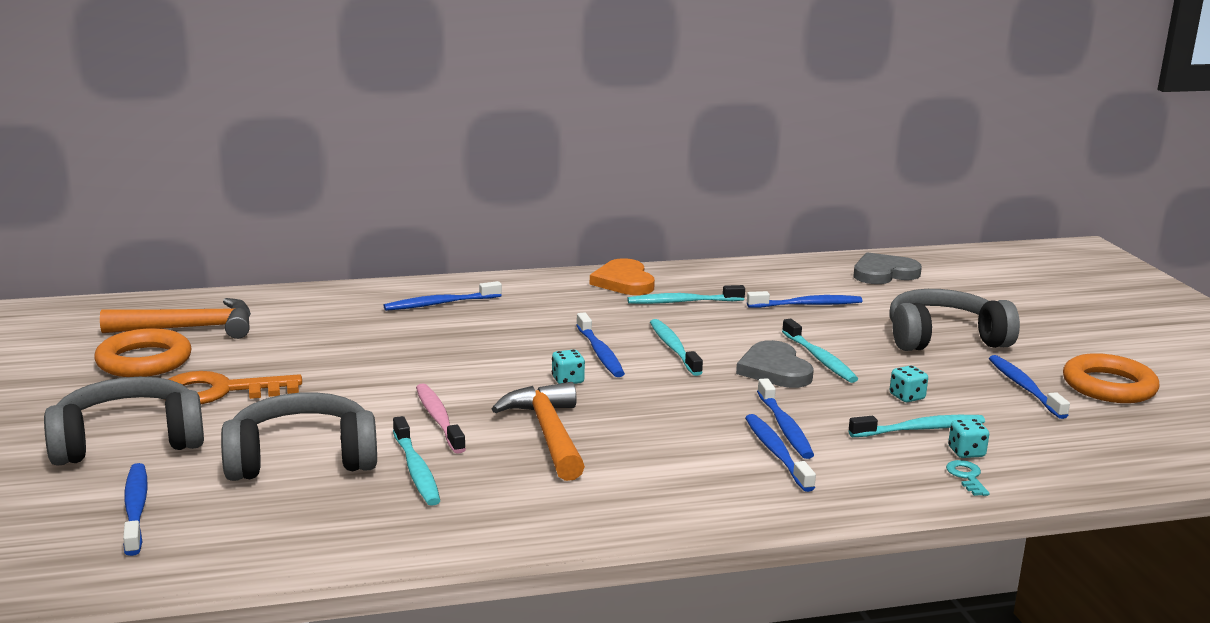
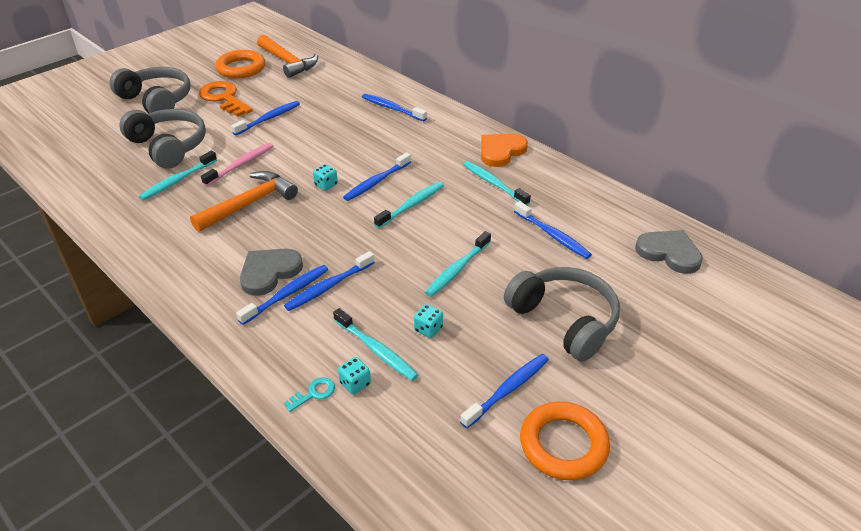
camera: 60 degrees right, 20 degrees up
blue toothbrush [123,463,148,556] -> blue toothbrush moved to [231,101,300,135]
grey heart [736,340,814,388] -> grey heart moved to [240,248,303,296]

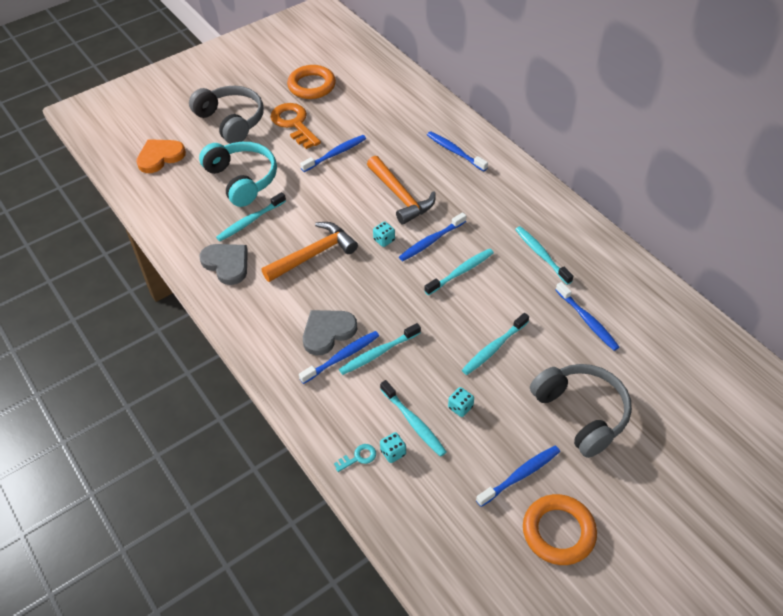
camera: 10 degrees right, 10 degrees up
grey headphones [119,109,206,168] -> turquoise headphones [199,142,277,207]
pink toothbrush [201,143,273,186] -> none
orange hammer [257,35,318,78] -> orange hammer moved to [367,156,436,225]
blue toothbrush [284,251,375,311] -> turquoise toothbrush [339,323,421,375]
orange heart [481,133,528,167] -> orange heart moved to [136,139,186,173]
grey heart [635,230,703,274] -> grey heart moved to [200,244,248,285]

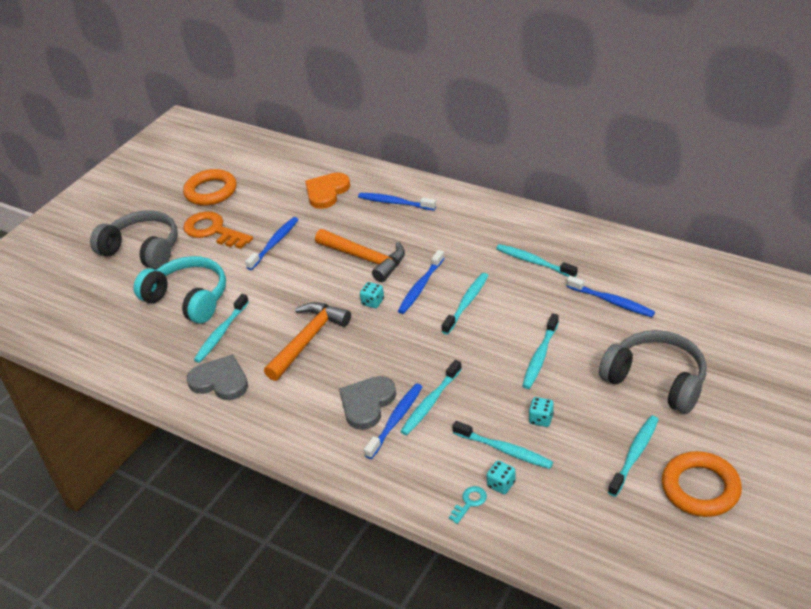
camera: 20 degrees left, 10 degrees down
orange heart [136,139,186,173] -> orange heart moved to [305,173,350,209]
blue toothbrush [476,446,560,507] -> turquoise toothbrush [608,416,659,497]

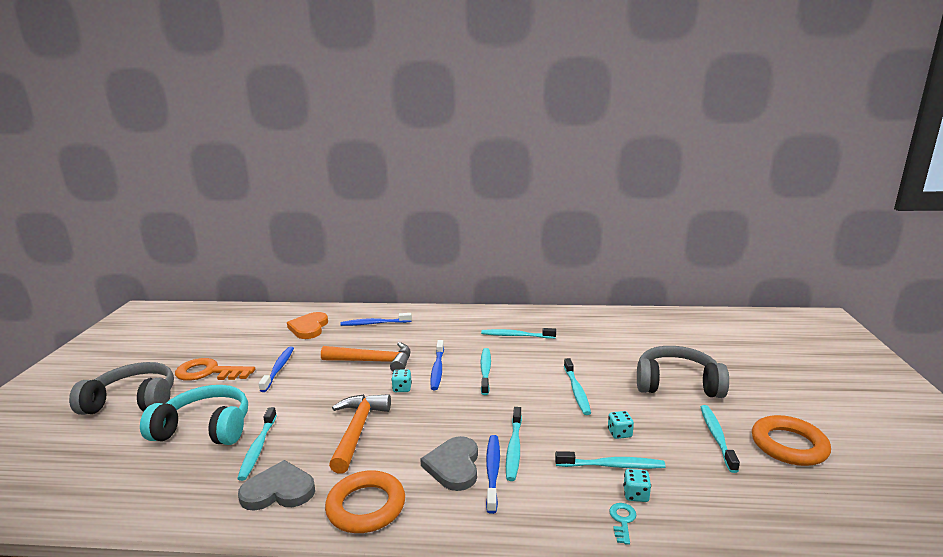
camera: 30 degrees left, 20 degrees down
orange ring [183,169,237,206] -> orange ring moved to [325,470,405,533]
blue toothbrush [566,276,655,317] -> none

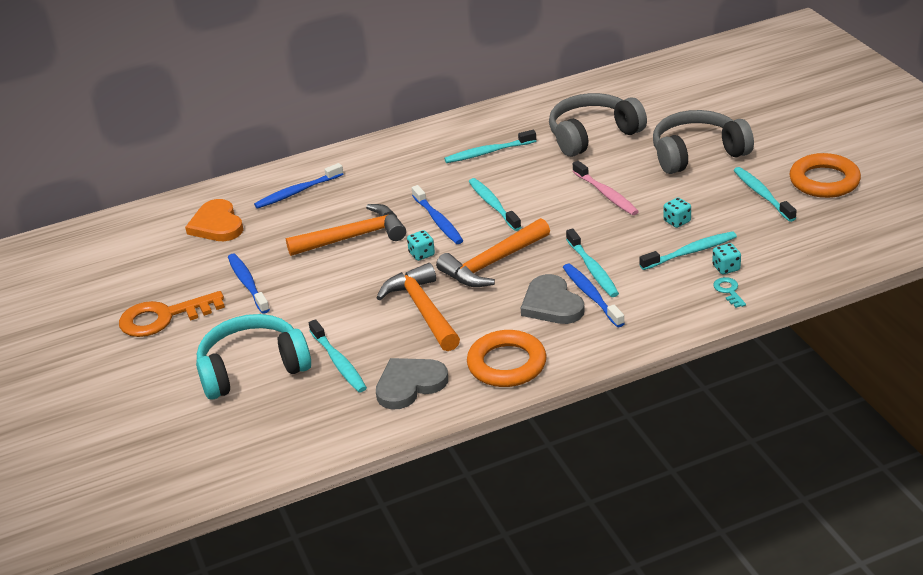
camera: 25 degrees left, 15 degrees up
grey headphones [69,362,174,415] -> grey headphones moved to [549,93,647,157]
turquoise toothbrush [564,358,591,415] -> pink toothbrush [573,161,639,215]
none -> orange hammer [436,218,550,287]

